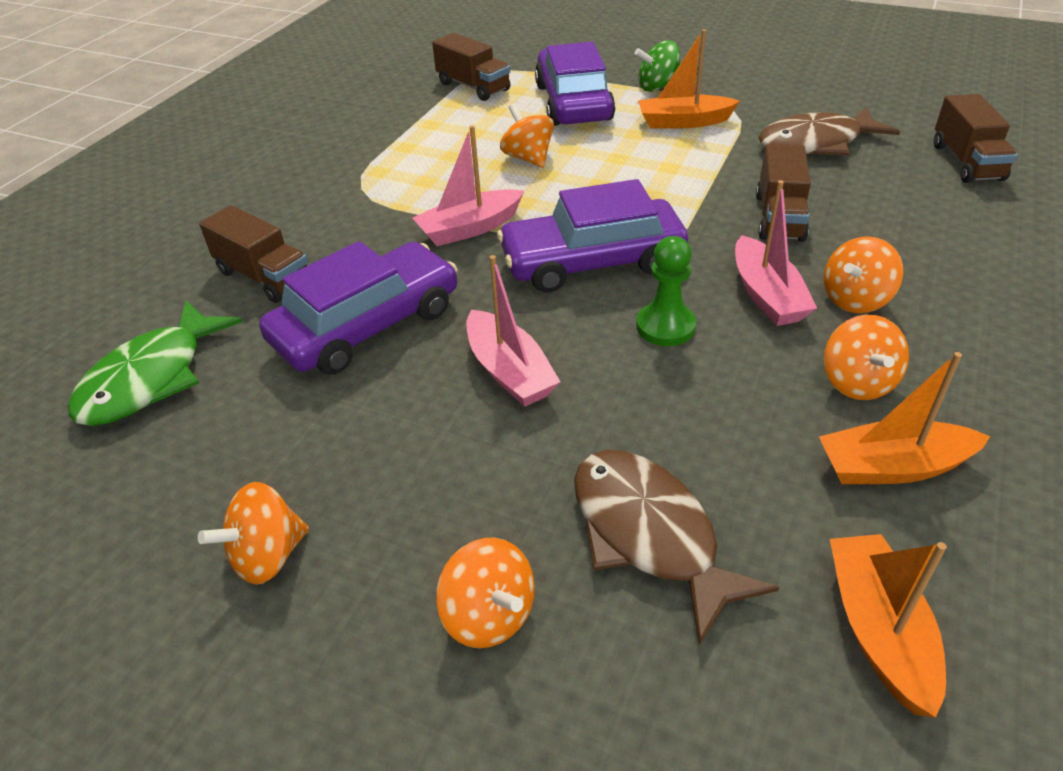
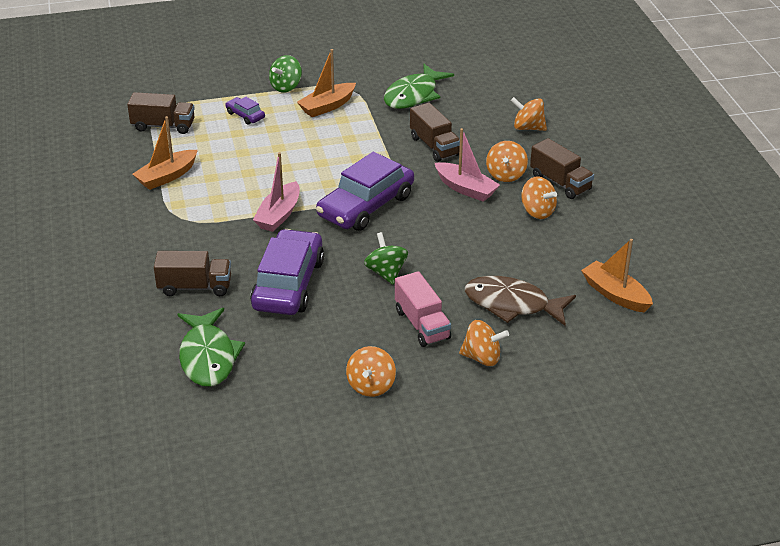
camera: 40 degrees left, 5 degrees down
pink boat [466,255,560,407] -> green spinning top [364,232,408,285]
orange spinning top [500,104,554,168] -> orange spinning top moved to [511,97,547,131]
purple car [535,42,615,126] -> purple car [225,97,265,125], size x0.44
green pawn [636,236,696,346] -> none
brown fish [759,107,900,156] -> green fish [384,64,454,109]
orange boat [819,352,990,484] -> orange boat moved to [132,116,198,190]
brown truck [934,94,1018,183] -> brown truck moved to [530,138,594,199]
none -> pink truck [395,271,451,347]

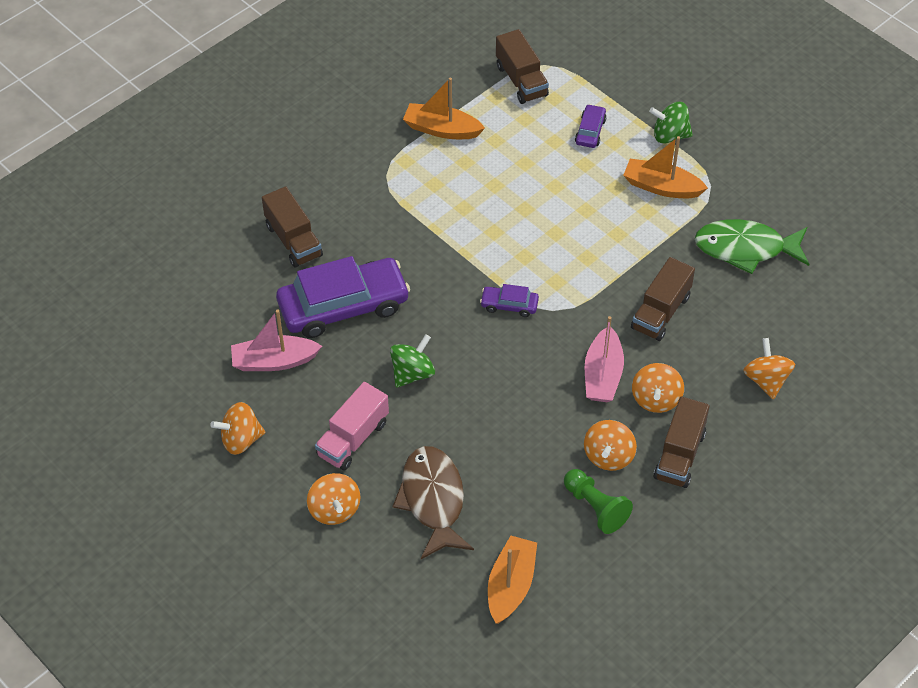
camera: 60 degrees right, 15 degrees up
green fish [177,308,245,387] -> none
pink boat [253,152,300,232] -> pink boat moved to [231,310,322,371]
purple car [316,152,414,231] -> purple car [480,284,539,317], size x0.44
orange spinning top [486,141,528,182] -> orange spinning top turned 60 degrees counterclockwise [632,363,684,413]
none -> green pawn [564,469,633,534]

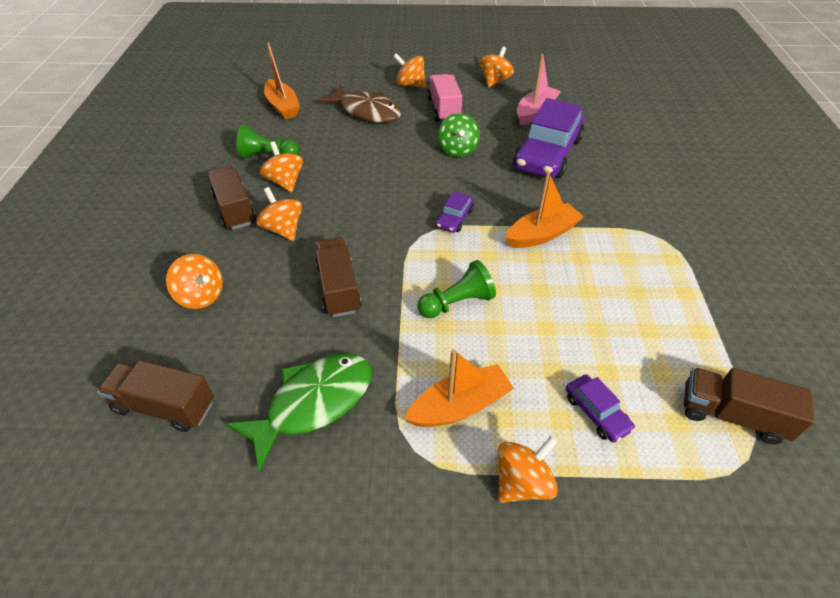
camera: 135 degrees right, 5 degrees down
brown truck [262,186,323,268] -> brown truck moved to [97,360,214,432]
orange boat [403,78,485,139] -> orange boat moved to [505,172,584,248]
purple car [480,284,539,317] -> purple car turned 150 degrees clockwise [436,191,474,233]
pink boat [585,316,624,402] -> none
green spinning top [649,102,693,144] -> orange spinning top [498,436,558,503]
none -> green pawn [417,260,496,318]

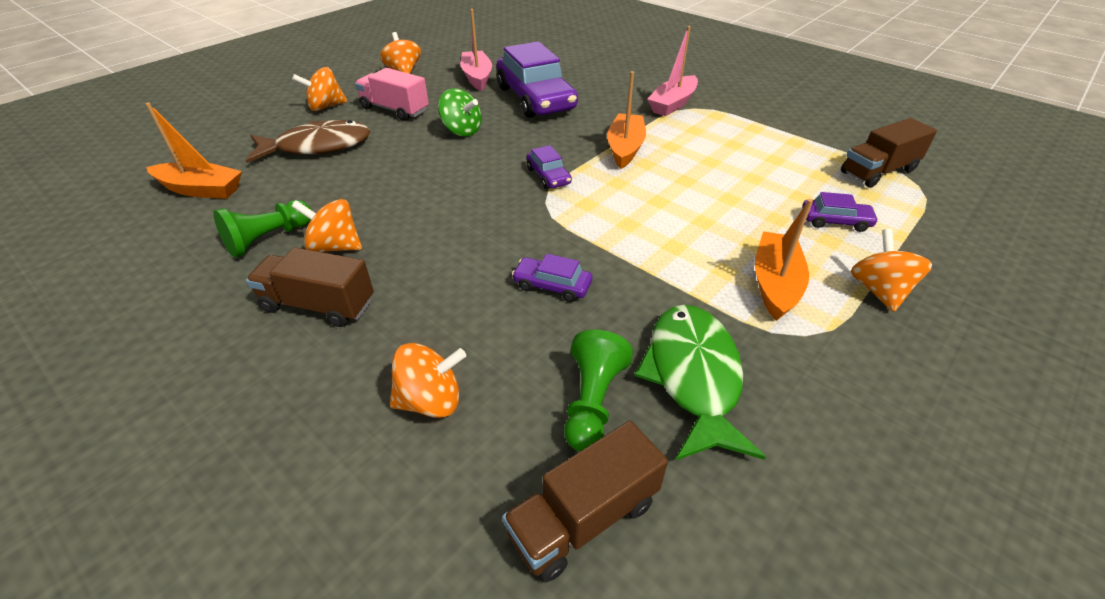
camera: 50 degrees left, 5 degrees down
orange spinning top [256,187,302,241] -> none
brown truck [315,237,361,317] -> purple car [512,254,592,302]
green pawn [417,260,496,318] -> green pawn moved to [564,329,633,451]
none -> pink boat [647,26,698,116]

